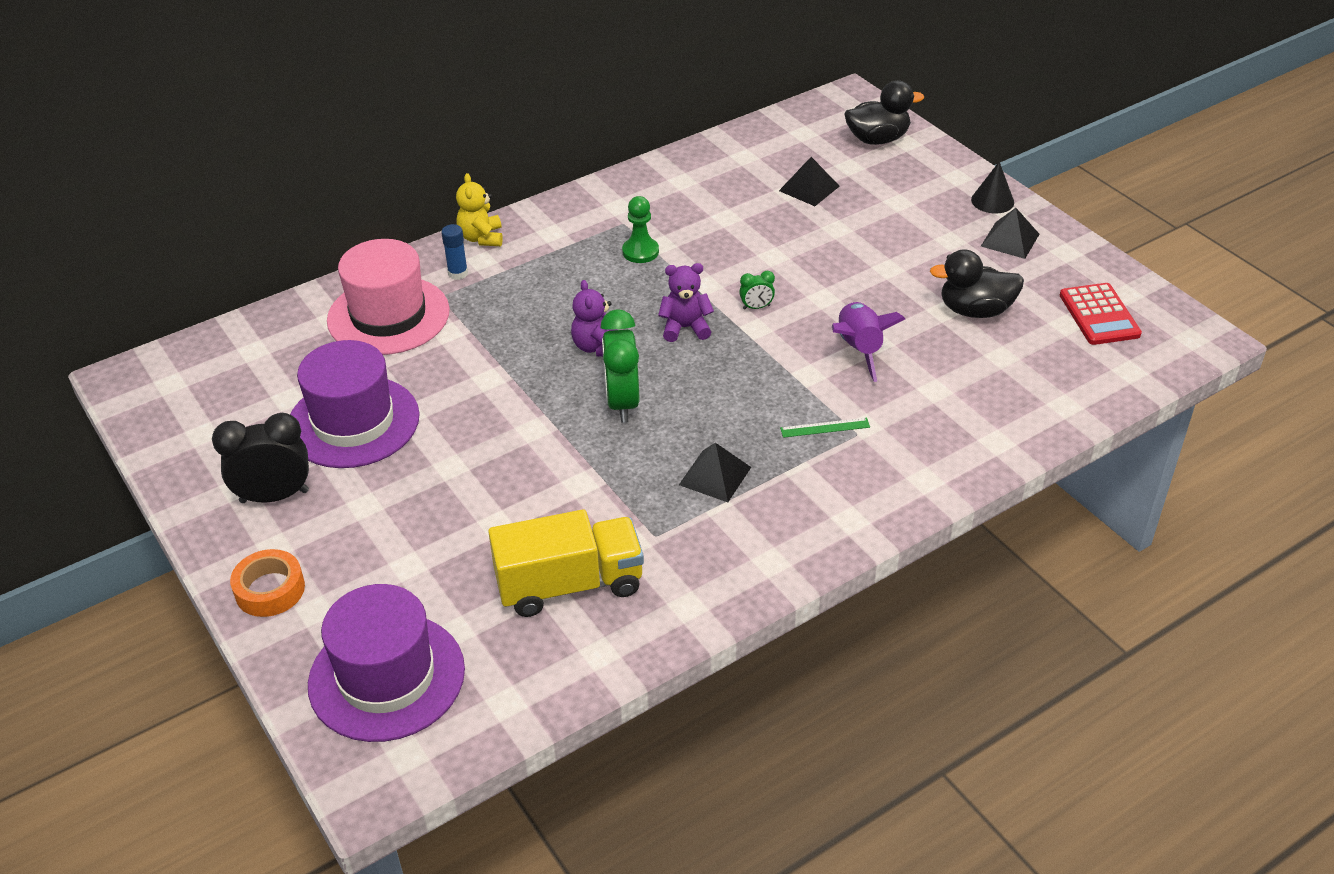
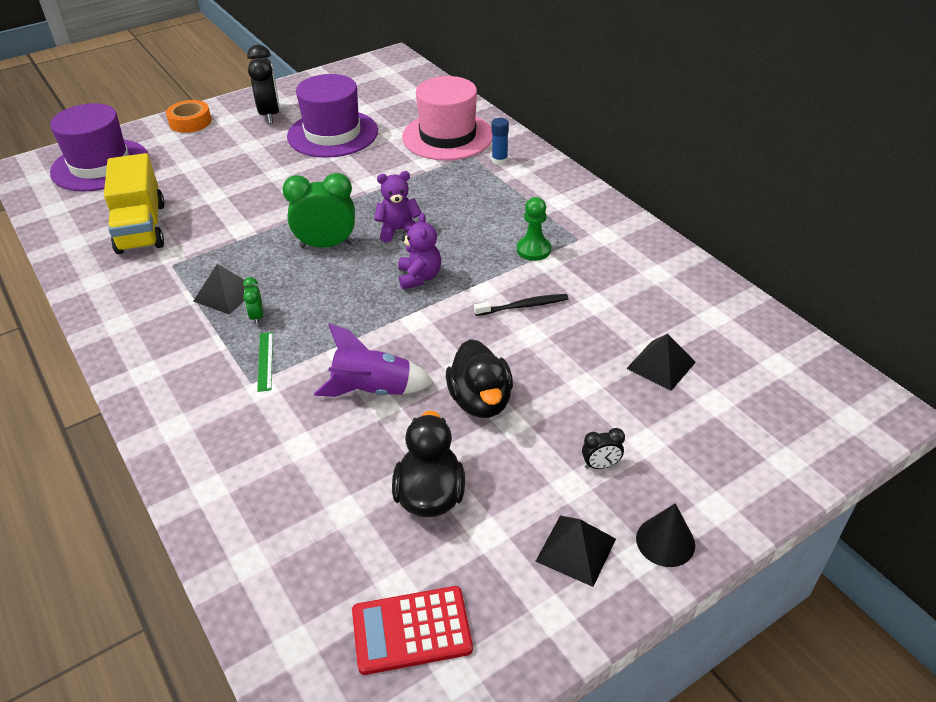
camera: 90 degrees right, 0 degrees up
yellow teddy bear [456,173,503,246] -> none
green clock [739,271,775,310] -> green clock moved to [243,277,263,325]
black duck [844,80,924,145] -> black duck moved to [446,339,513,418]
none -> black toothbrush [474,294,568,316]
none -> black clock [582,428,625,469]

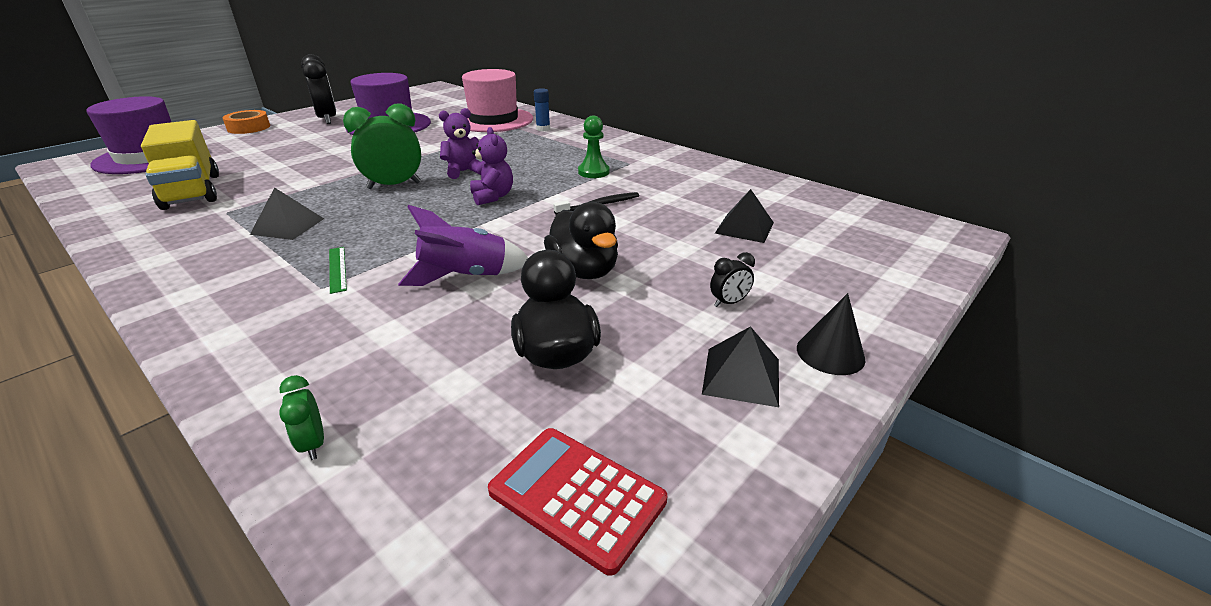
camera: 15 degrees left, 10 degrees down
green clock [243,277,263,325] -> green clock moved to [279,375,324,460]
red calculator [352,586,473,675] -> red calculator turned 60 degrees clockwise [488,428,667,576]

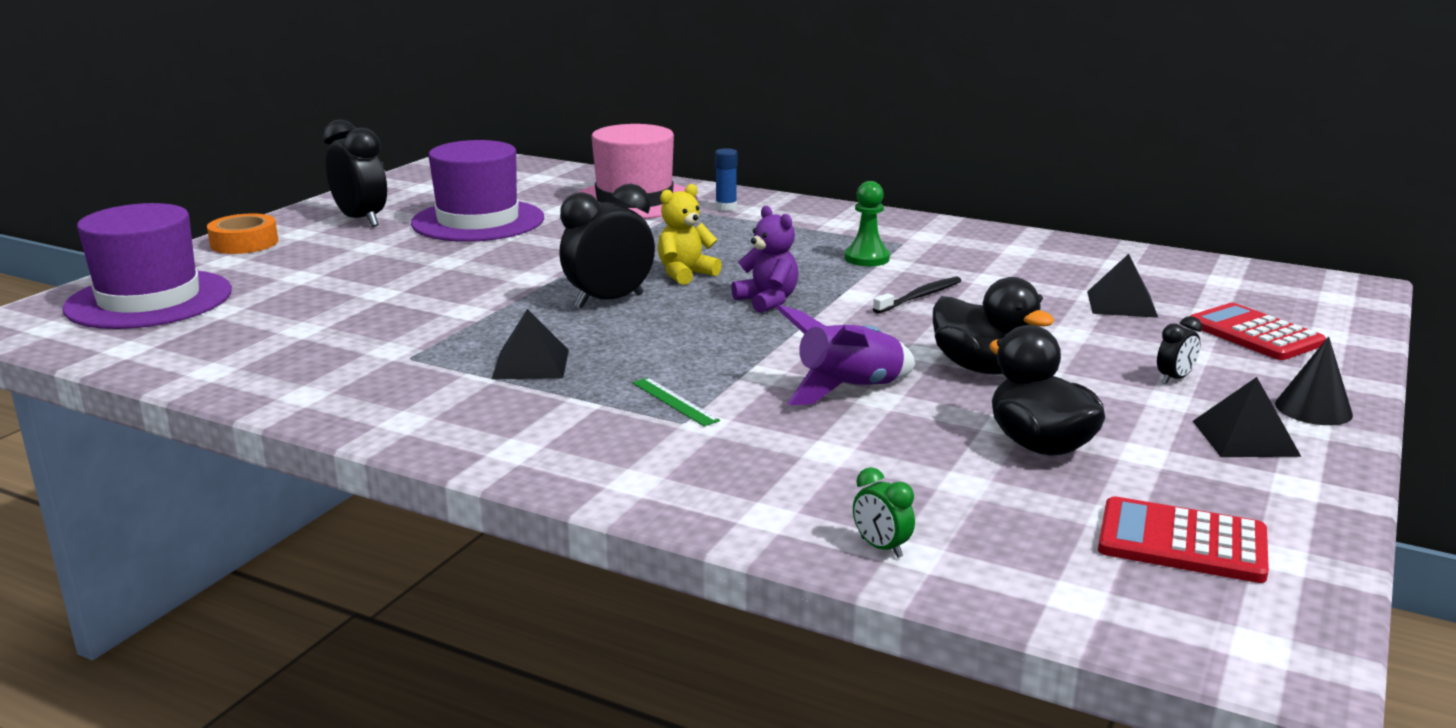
camera: 15 degrees left, 10 degrees down
yellow truck [141,120,219,210] -> none
green clock [343,103,421,189] -> black clock [559,184,655,309]
purple teddy bear [439,108,481,179] -> yellow teddy bear [658,184,722,285]
none -> red calculator [1190,303,1326,360]

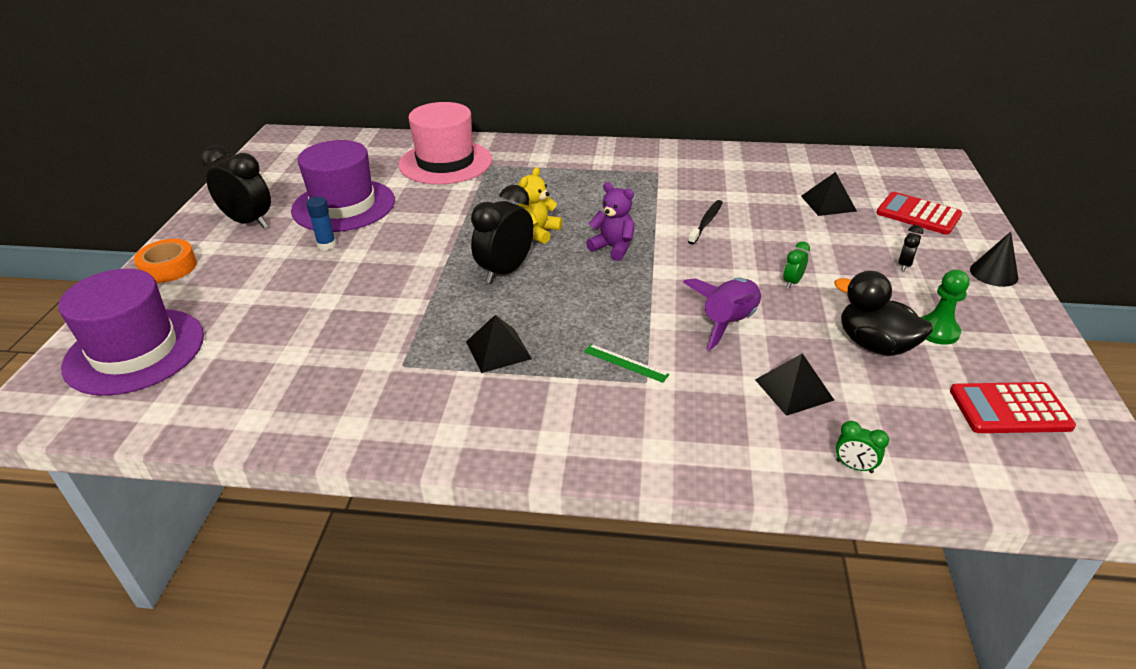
camera: 20 degrees left, 15 degrees up
blue glue stick [715,148,737,211] -> blue glue stick moved to [306,197,336,250]
green pawn [845,181,890,266] -> green pawn moved to [920,270,970,345]
black duck [933,277,1055,375] -> green clock [783,242,810,288]
black pyramid [1193,377,1301,457] -> black pyramid moved to [755,353,834,416]

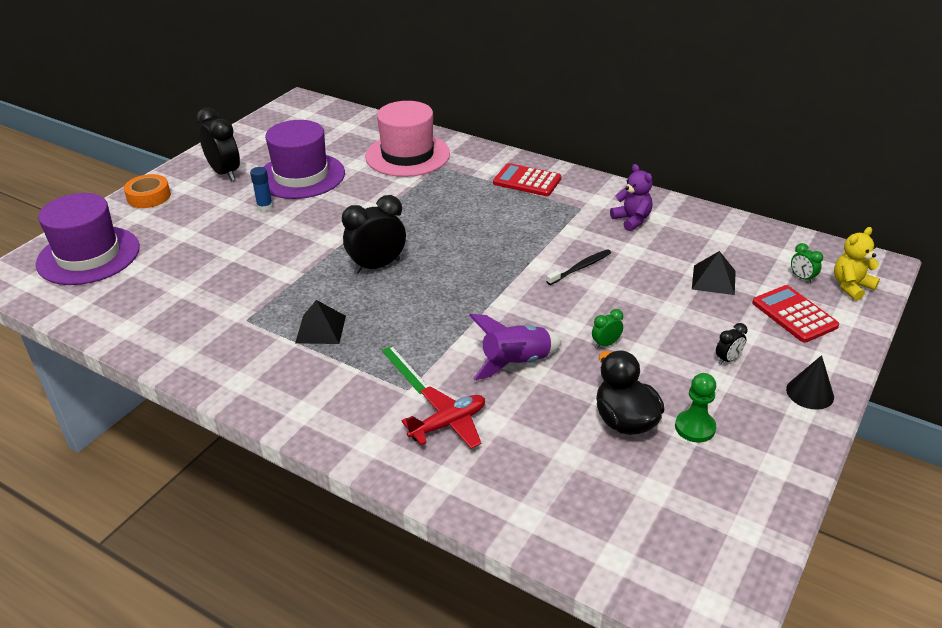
camera: 25 degrees right, 0 degrees up
yellow teddy bear [518,167,562,244] -> yellow teddy bear moved to [834,227,880,301]
purple teddy bear [586,182,635,261] -> purple teddy bear moved to [610,164,652,231]
black pyramid [755,353,834,416] -> none
green clock [836,421,889,473] -> green clock moved to [791,243,823,283]
red calculator [950,382,1076,433] -> red calculator moved to [493,163,561,196]
none -> red plane [402,386,485,449]

